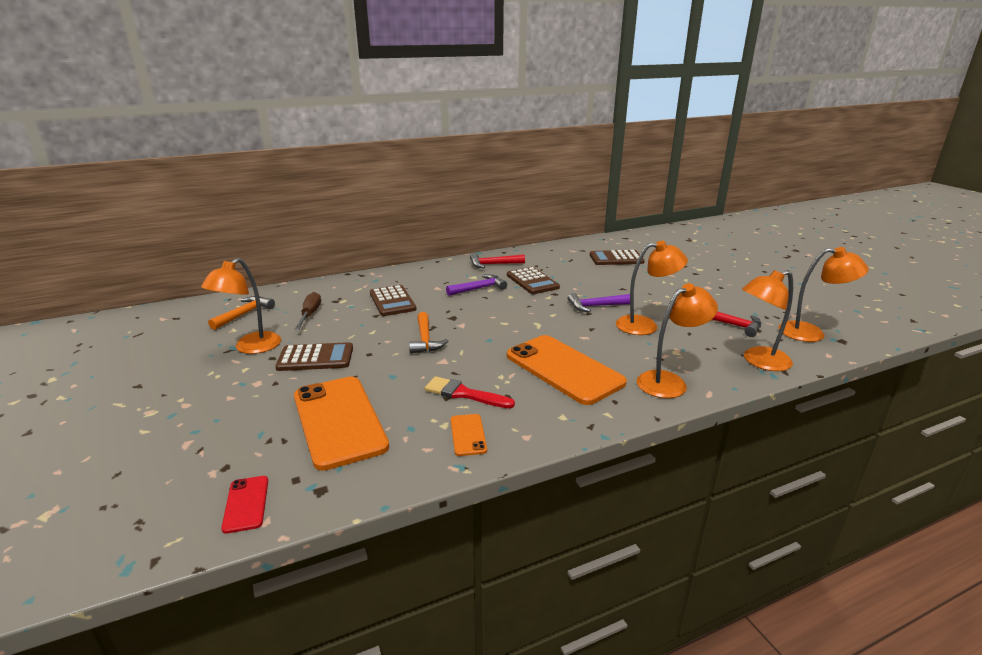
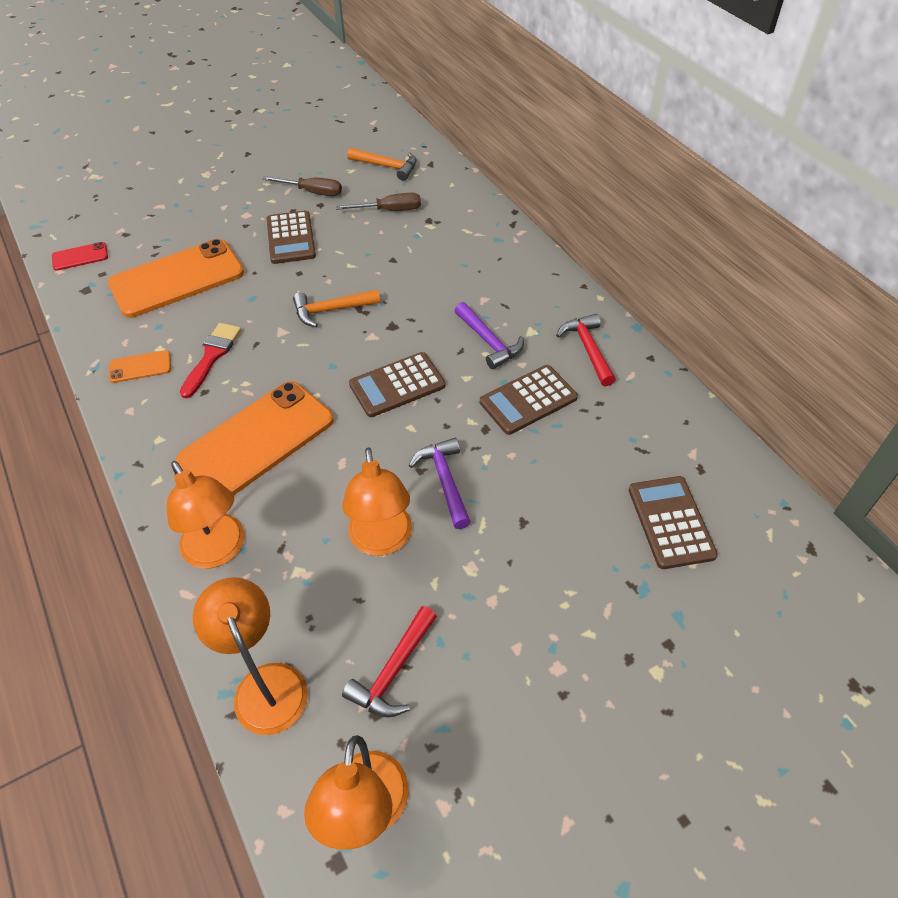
camera: 85 degrees right, 25 degrees up
orange lamp [201,258,281,354] -> brown screwdriver [262,176,342,196]
brown calculator [370,285,416,316] -> brown calculator moved to [349,352,446,417]

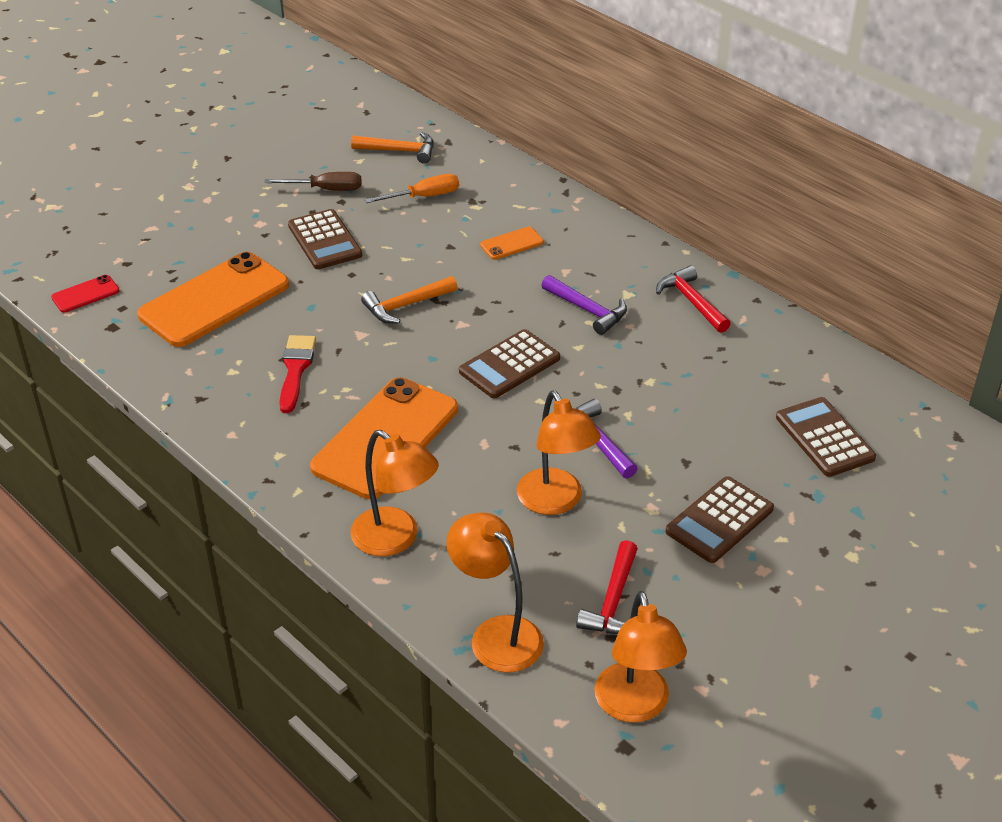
camera: 15 degrees left, 10 degrees down
orange phone [109,350,171,383] -> orange phone moved to [480,227,544,260]
brown screwdriver [336,193,421,211] -> orange screwdriver [365,174,459,203]
brown calculator [480,365,578,435] -> brown calculator moved to [665,476,774,563]

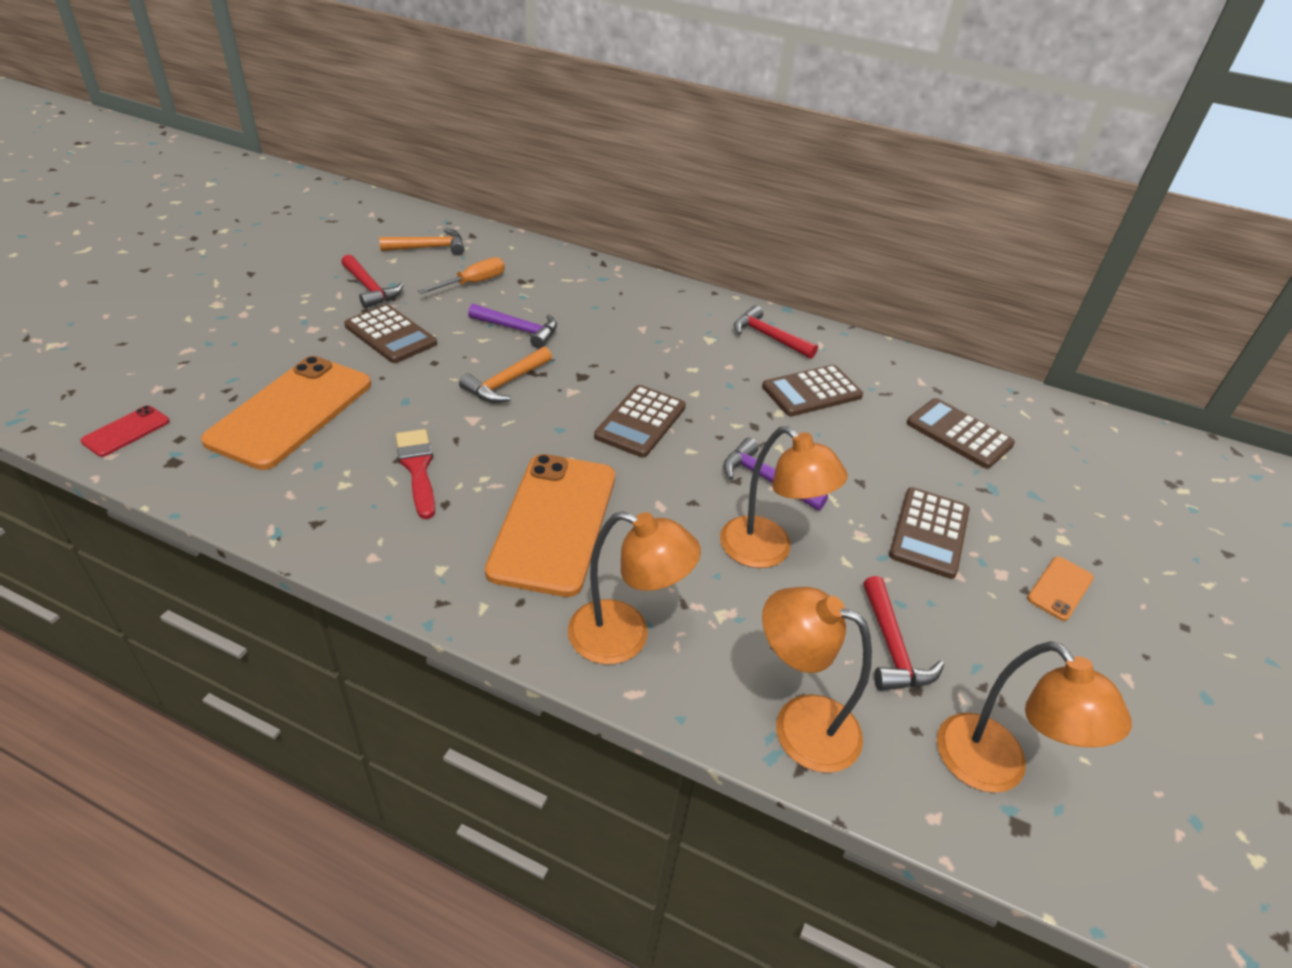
camera: 25 degrees left, 0 degrees up
brown screwdriver [264,172,361,191] -> red hammer [341,254,404,308]
orange phone [480,227,544,260] -> orange phone moved to [1027,556,1094,621]
purple hammer [541,275,627,335] -> purple hammer moved to [468,304,557,349]
none -> brown calculator [762,365,863,416]

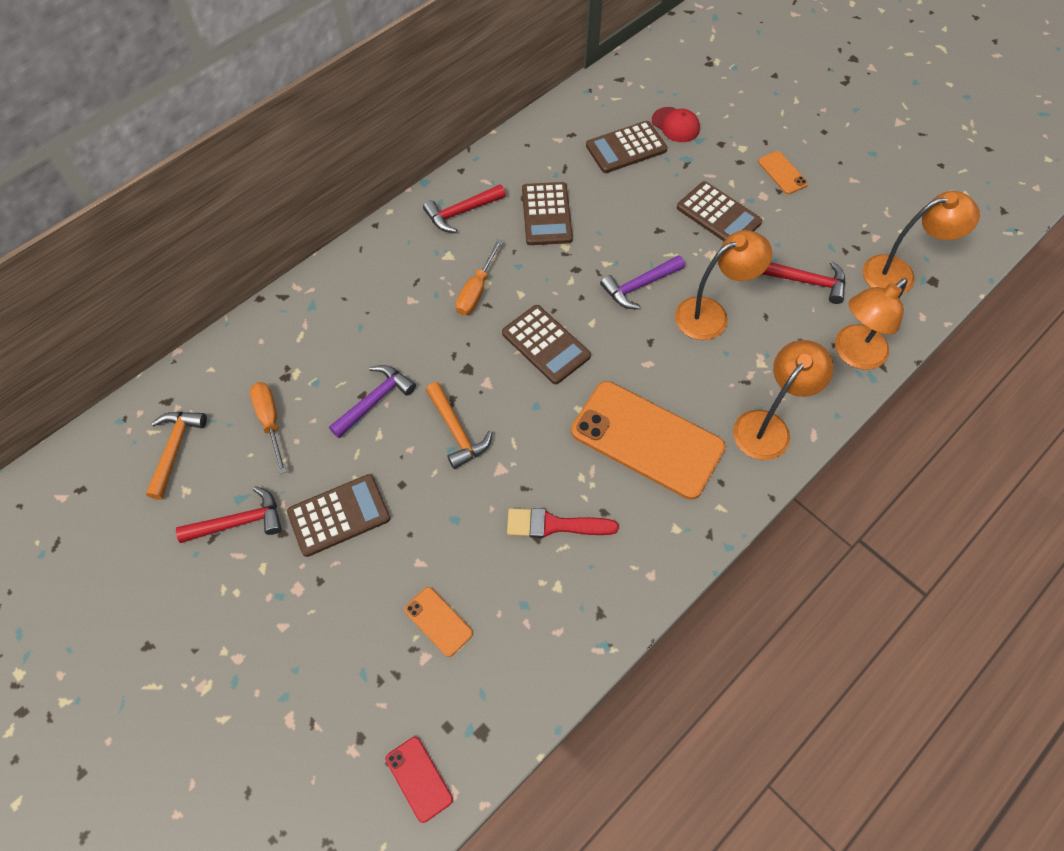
camera: 65 degrees left, 20 degrees up
orange phone [201,356,371,470] -> orange phone [404,587,473,657], size x0.44
none -> orange screwdriver [456,239,503,315]
none -> red cap [652,107,700,142]

